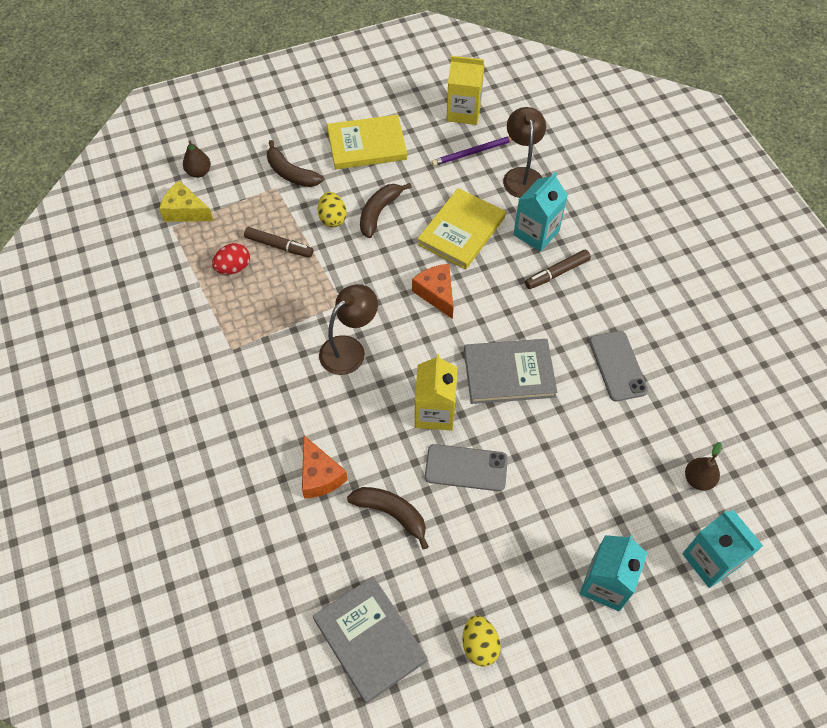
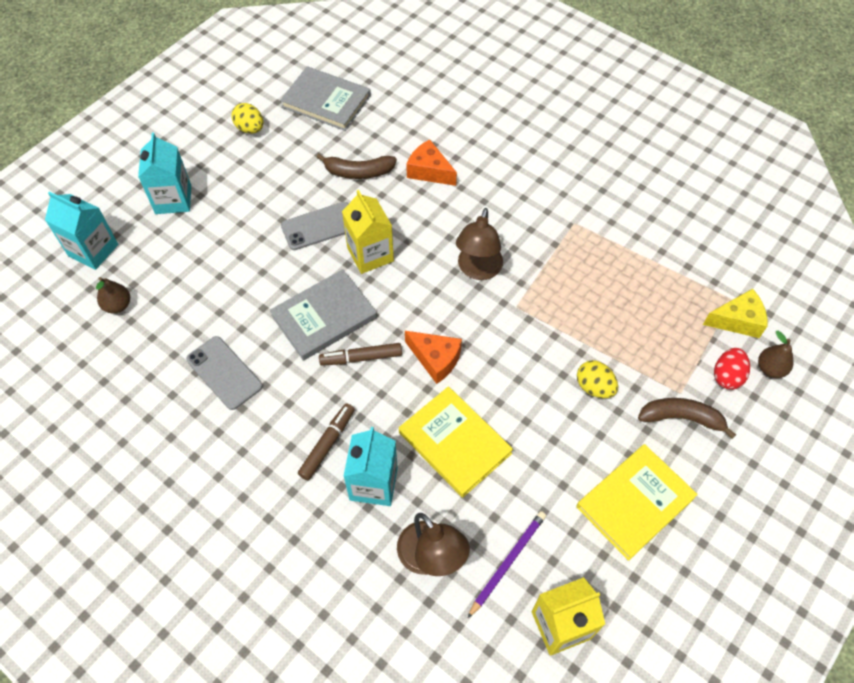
camera: 150 degrees right, 0 degrees up
red egg [212,243,250,274] -> red egg moved to [714,348,750,390]
brown marker [244,227,313,258] -> brown marker moved to [319,343,402,366]
brown banana [360,183,411,238] -> none
yellow book [417,188,506,269] -> yellow book turned 45 degrees counterclockwise [399,386,513,498]

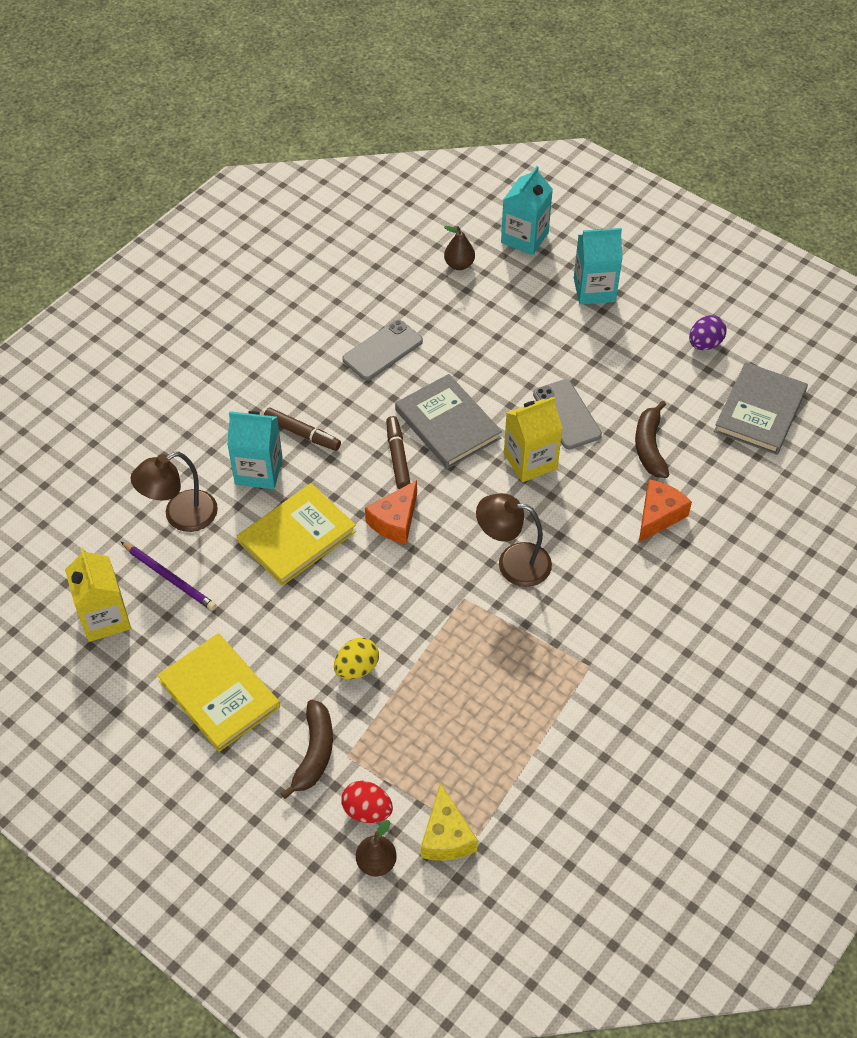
camera: 90 degrees right, 5 degrees down
yellow egg [231,103,263,134] -> purple egg [689,315,727,350]

